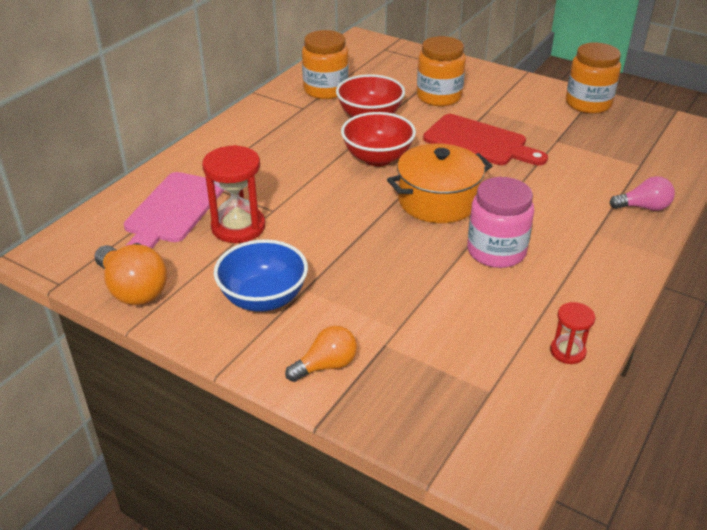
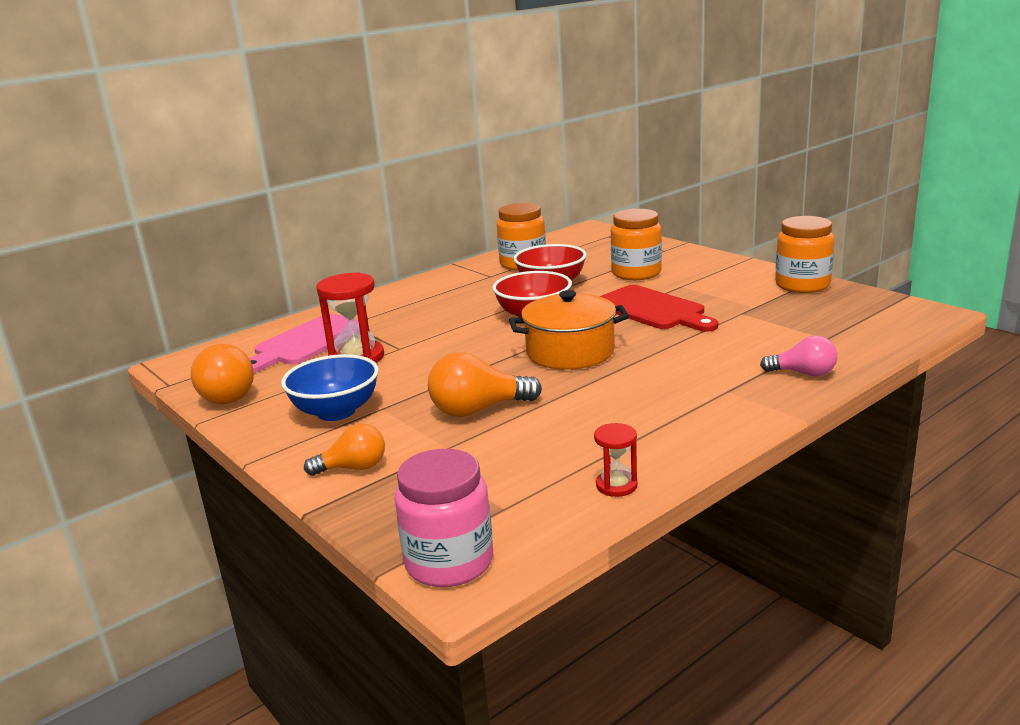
camera: 20 degrees right, 15 degrees down
pink jar [467,177,534,268] -> pink jar moved to [394,449,493,587]
none -> orange light bulb [428,352,542,417]

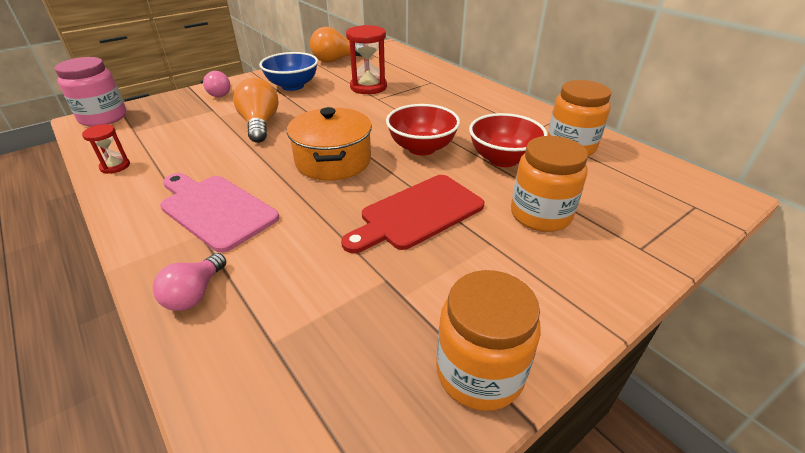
camera: 90 degrees right, 15 degrees up
pink cutting board [249,314,359,373] -> pink cutting board moved to [160,173,279,253]
orange light bulb [304,424,385,476] -> pink light bulb [203,71,230,97]

